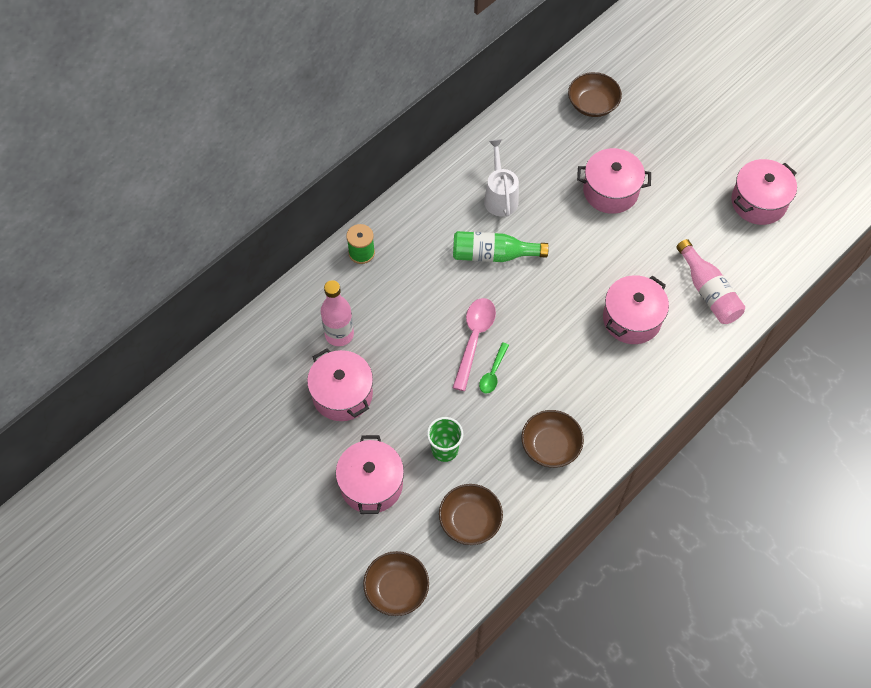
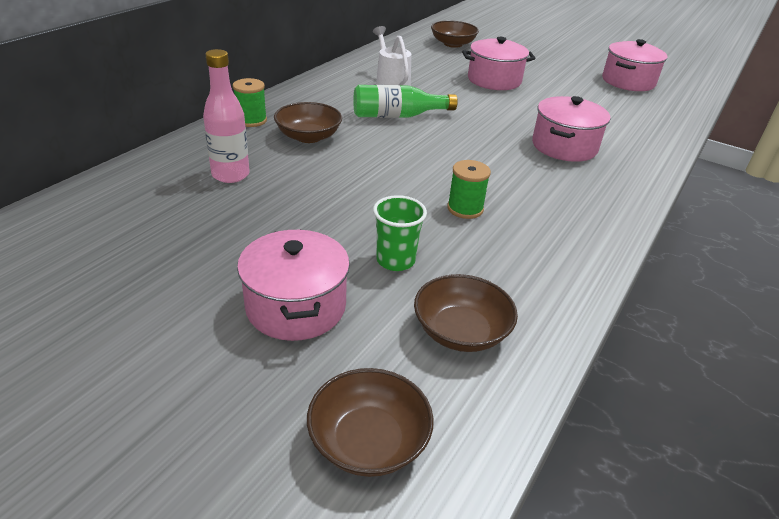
camera: 15 degrees left, 25 degrees down
pink pot [307,348,373,421] -> none
pink spoon [453,298,496,391] -> none
green spoon [479,342,509,394] -> none
brown bowl [521,410,584,468] -> brown bowl moved to [274,102,342,143]
pink bottle [676,239,745,324] -> none
none -> green spool [447,160,491,219]

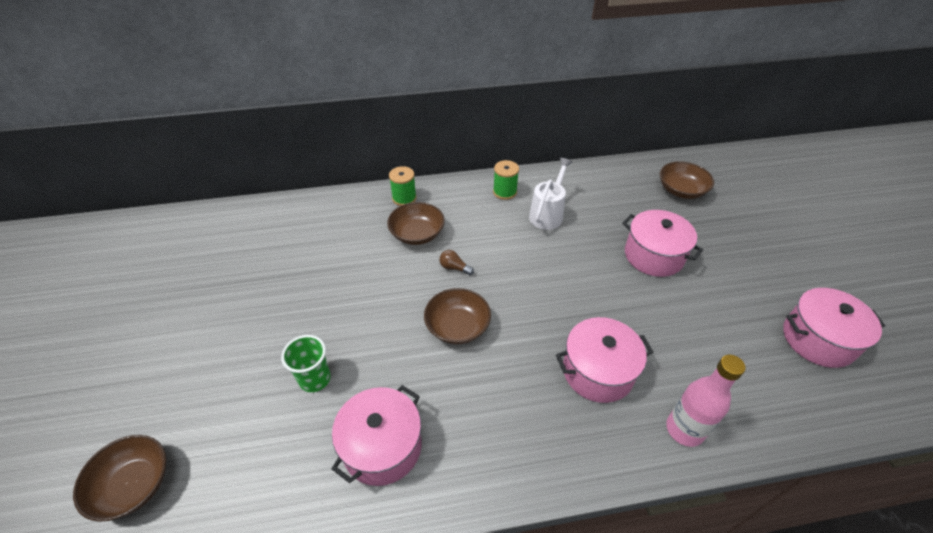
camera: 50 degrees right, 10 degrees up
pink bottle [203,49,250,183] -> pink bottle moved to [666,355,746,447]
pink pot [237,229,350,341] -> pink pot moved to [332,385,422,486]
green bottle [353,85,458,118] -> none
brown bowl [414,274,518,352] -> brown bowl moved to [424,288,491,344]
green spool [447,160,491,219] -> green spool moved to [493,160,519,200]
none -> brown light bulb [439,250,474,275]

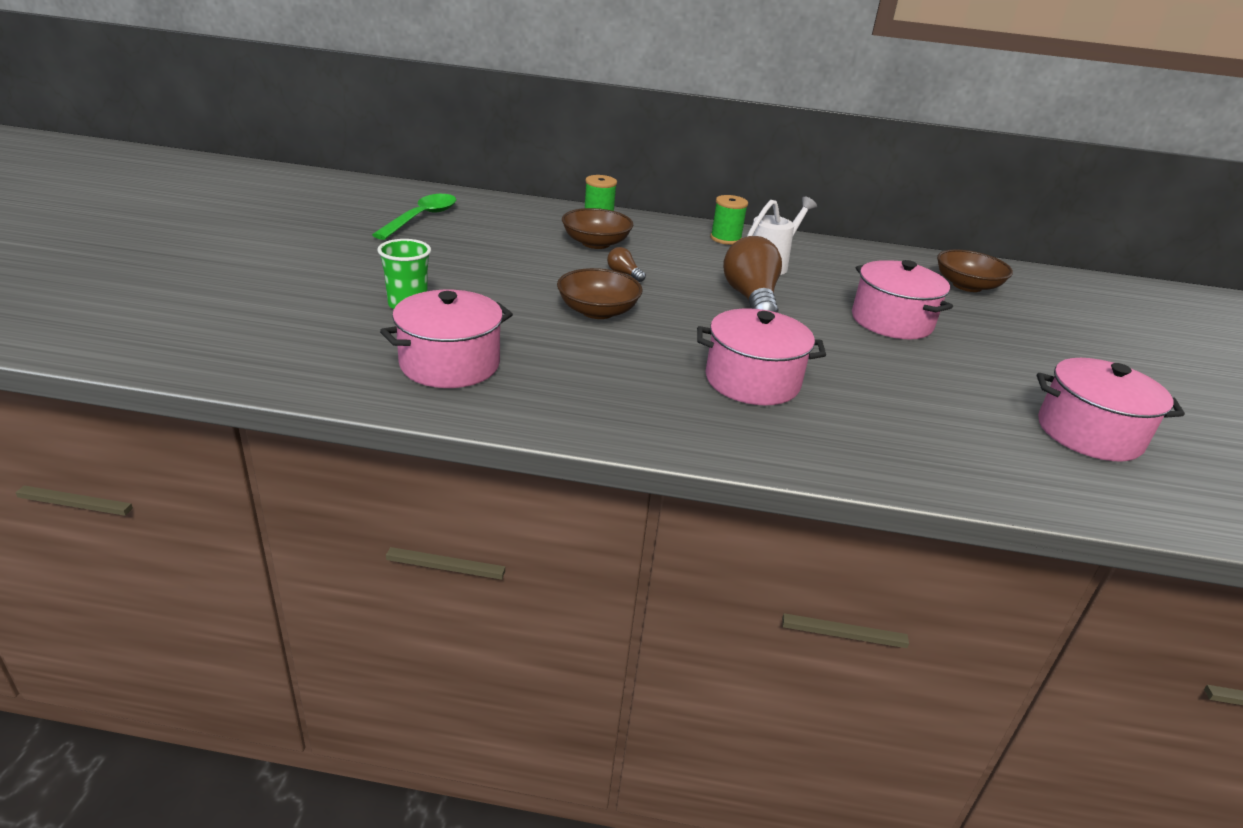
camera: 15 degrees right, 15 degrees down
brown bowl [73,435,167,522] -> none
pink bottle [666,355,746,447] -> none
none -> green spoon [372,194,456,240]
none -> brown light bulb [723,236,782,313]

